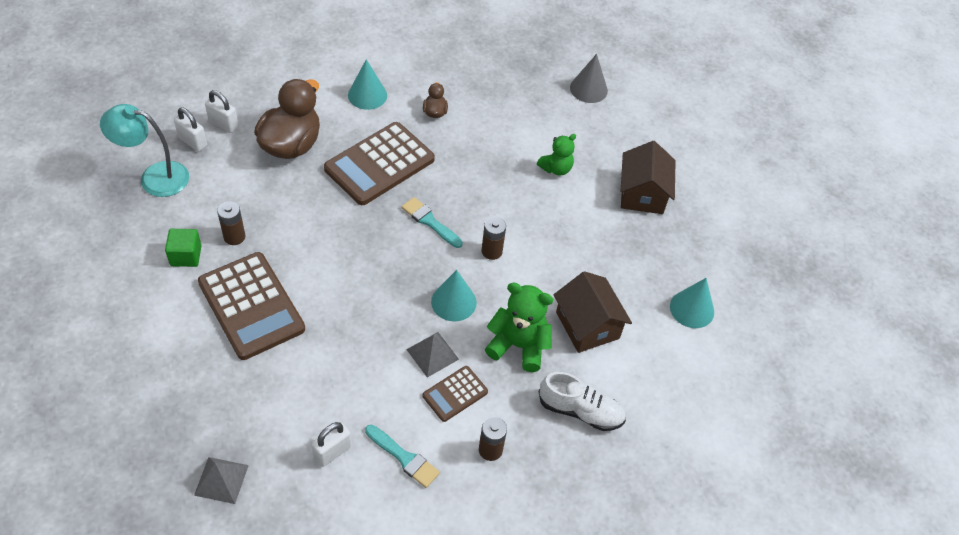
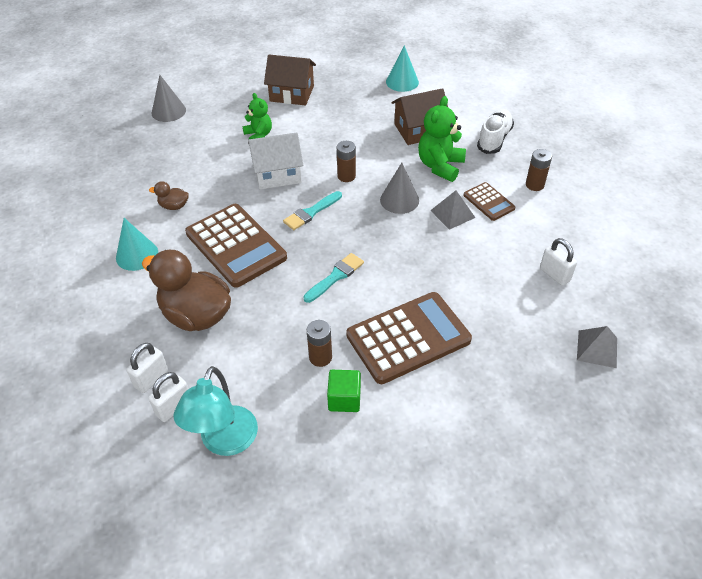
camera: 80 degrees left, 5 degrees down
turquoise brush [365,424,440,488] -> turquoise brush moved to [303,253,364,303]
turquoise cone [431,270,477,322] -> grey cone [380,163,419,214]
none -> white house [248,132,303,190]

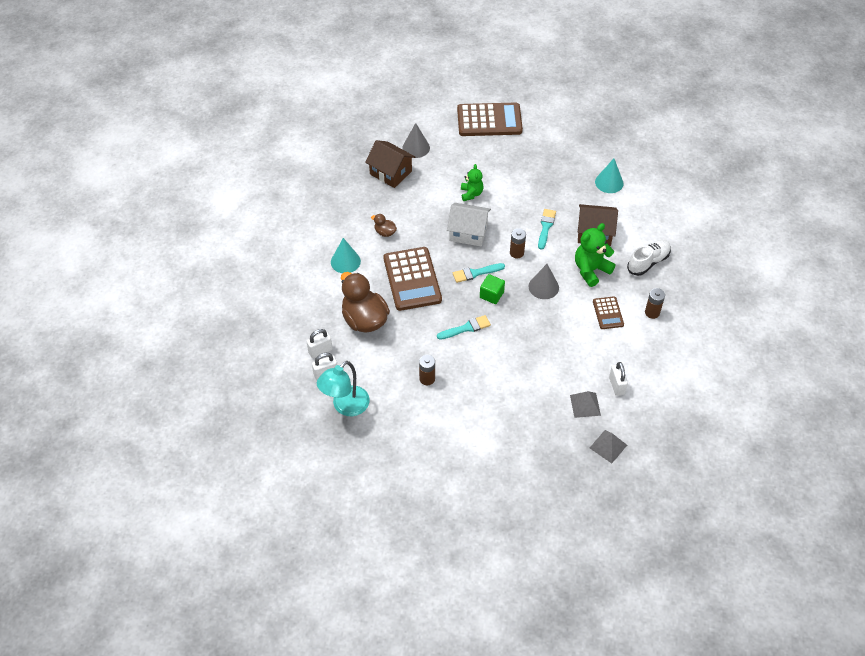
camera: 25 degrees right, 5 degrees up
brown house [264,55,316,106] -> brown house moved to [365,140,415,188]
green cube [327,370,361,412] -> green cube moved to [480,274,505,304]
brown calculator [346,292,472,384] -> brown calculator moved to [457,103,523,136]
grey pyramid [430,190,475,230] -> grey pyramid moved to [570,391,601,418]
none -> turquoise brush [538,209,556,250]

